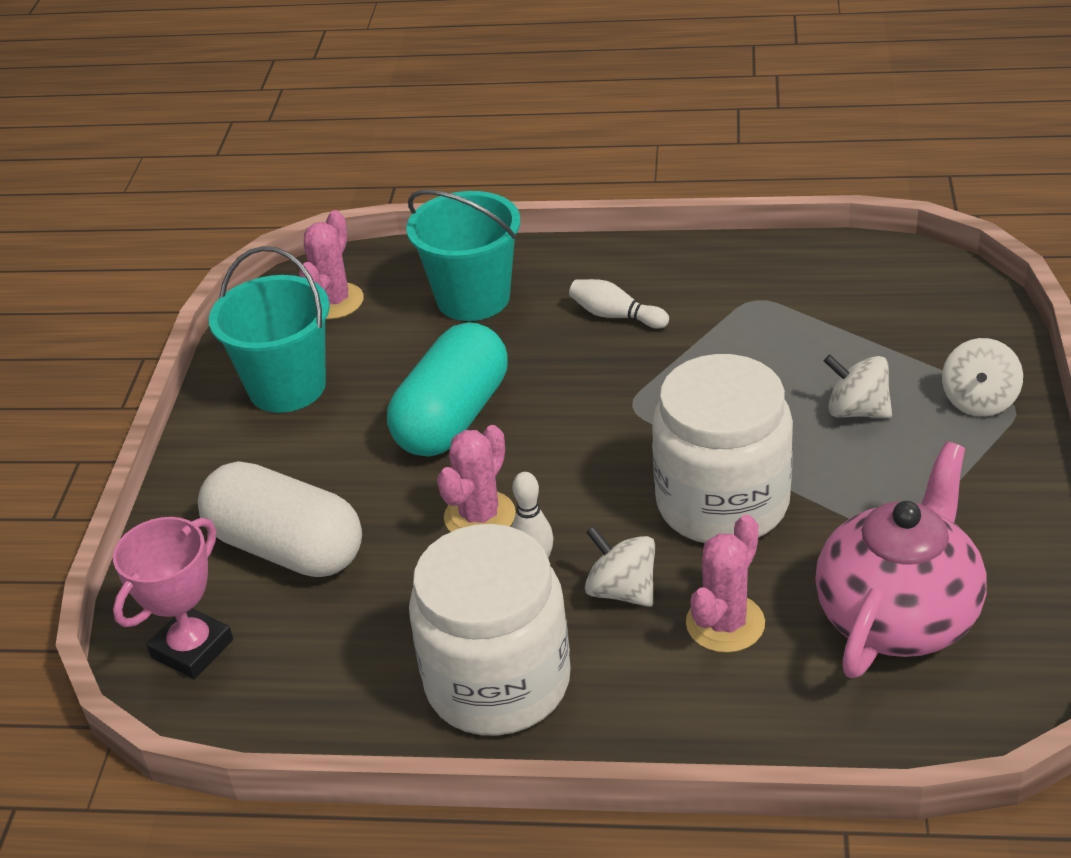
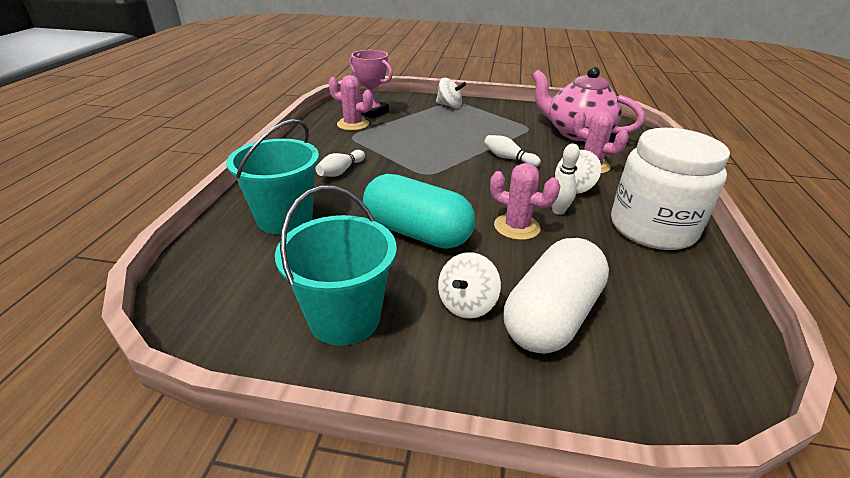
camera: 90 degrees left, 5 degrees down
pink trophy [113,517,233,679] -> pink trophy moved to [349,50,393,119]
pink cactus [299,210,364,319] -> pink cactus moved to [328,75,373,131]
white jar [652,354,793,543] -> white bowling pin [484,135,541,167]
white spinning top [824,355,892,418] -> white spinning top moved to [438,252,501,319]

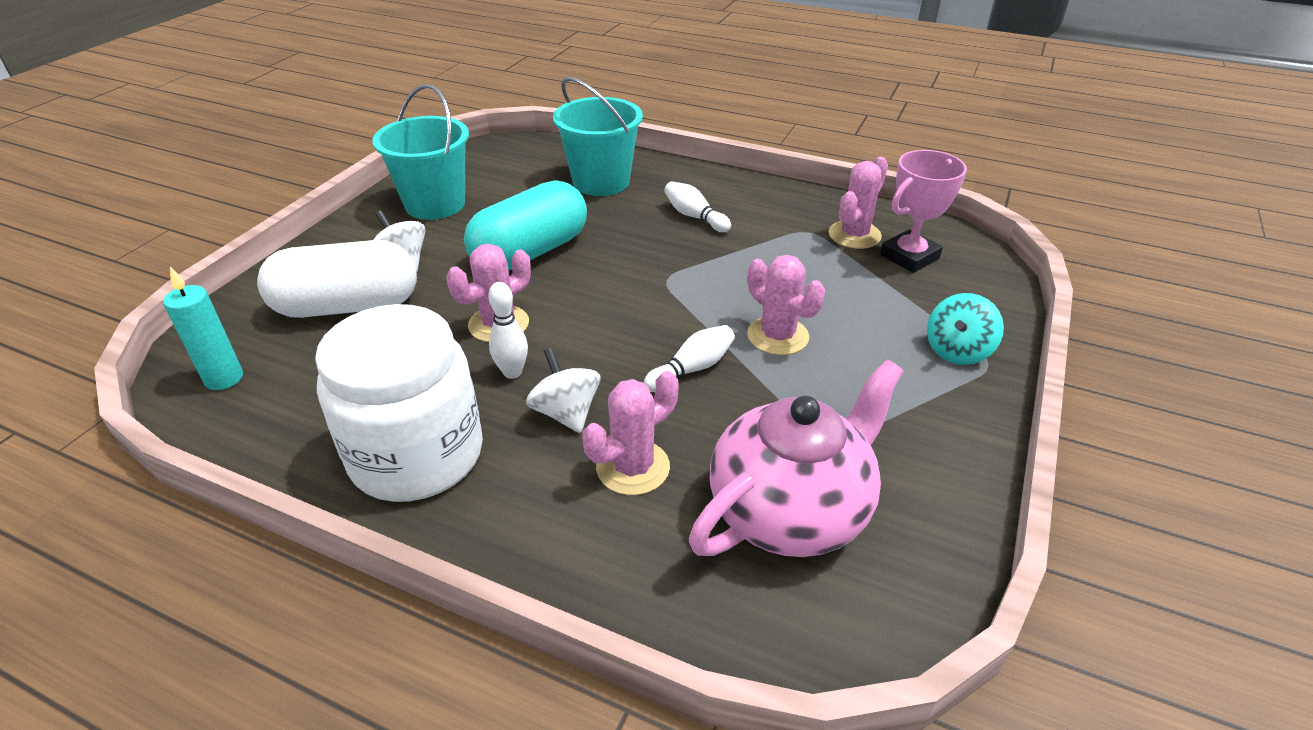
camera: 105 degrees right, 5 degrees up
white spinning top [436,78,466,108] -> turquoise spinning top [927,293,1004,365]
white capsule [504,238,609,354] -> white capsule turned 60 degrees counterclockwise [257,240,417,318]
none -> turquoise candle [163,267,243,390]
none -> pink cactus [747,255,825,355]

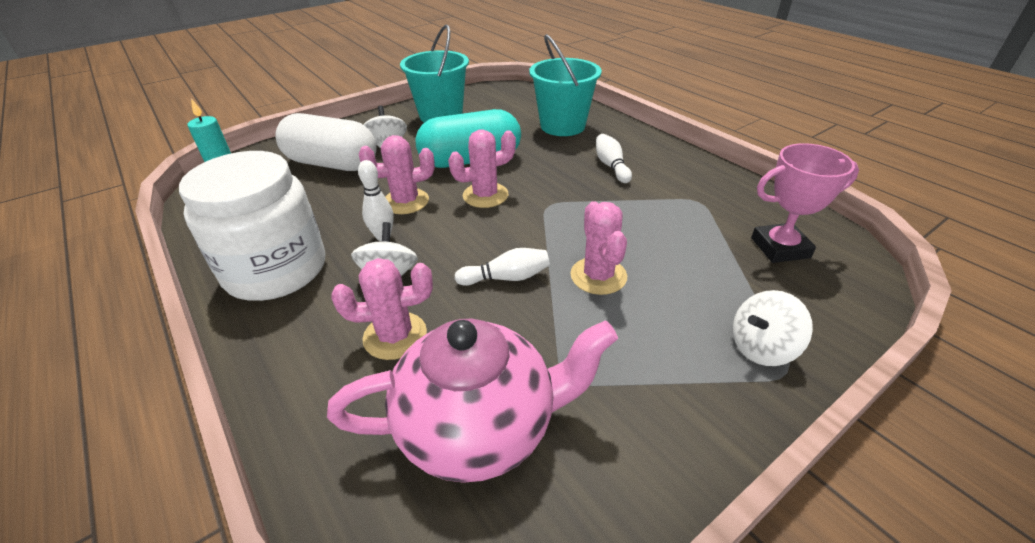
camera: 30 degrees right, 0 degrees up
pink cactus [829,157,888,249] -> pink cactus moved to [448,129,516,208]
turquoise spinning top [927,293,1004,365] -> white spinning top [733,290,813,366]

